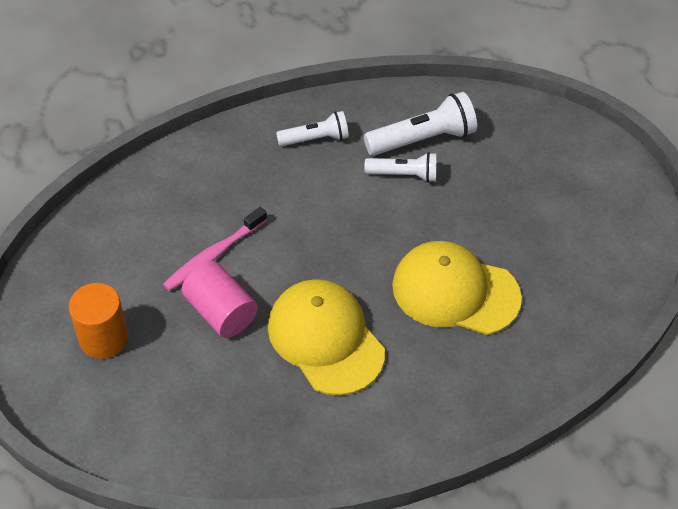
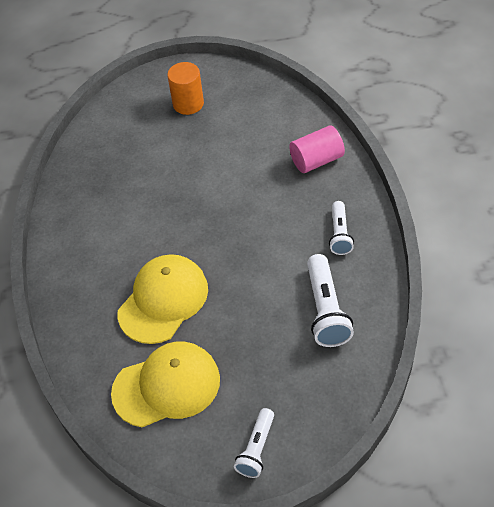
camera: 110 degrees right, 0 degrees up
pink toothbrush [163,207,267,291] -> none
pink cylinder [182,261,258,338] -> pink cylinder moved to [289,126,345,173]
yellow cap [268,279,385,396] -> yellow cap moved to [111,342,220,427]
white flashlight [365,152,437,182] -> white flashlight moved to [234,408,274,478]

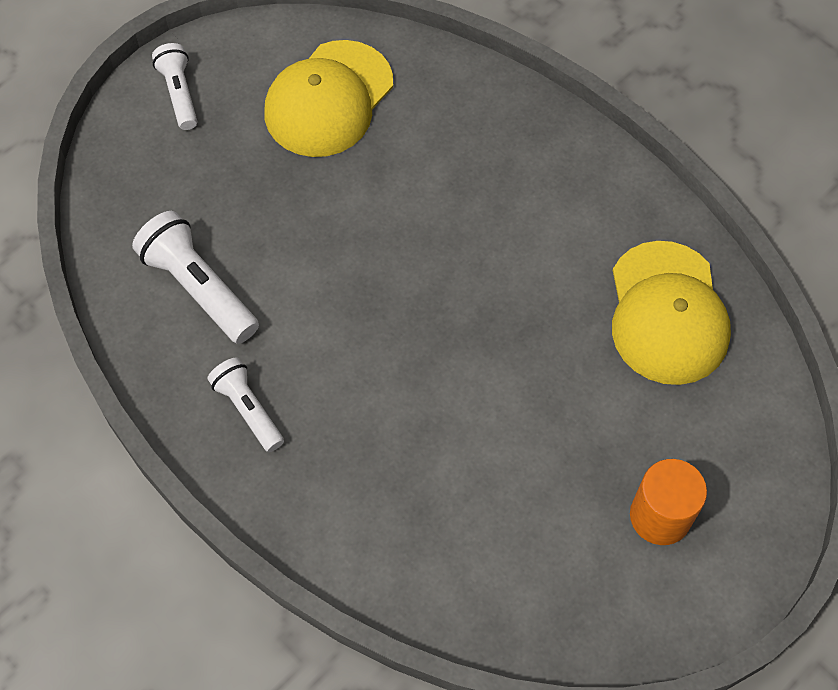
camera: 140 degrees right, 10 degrees up
yellow cap [118,254,208,344] -> yellow cap moved to [612,241,731,385]
pink cylinder [289,126,345,173] -> none

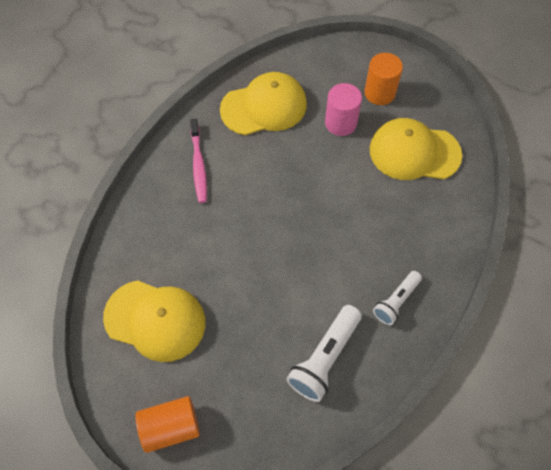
camera: 105 degrees left, 0 degrees up
white flashlight [152,43,197,130] -> orange cylinder [135,396,200,453]
none -> pink toothbrush [190,118,207,203]
none -> pink cylinder [325,83,362,136]
none -> yellow cap [370,118,462,180]

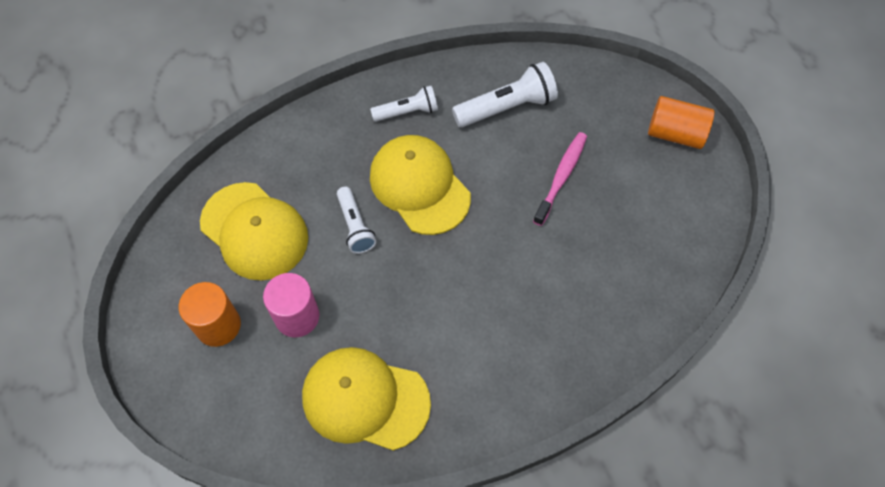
camera: 145 degrees left, 0 degrees up
yellow cap [103,280,206,362] -> yellow cap moved to [370,135,471,235]
pink toothbrush [190,118,207,203] -> pink toothbrush moved to [533,132,587,226]
none -> white flashlight [337,187,376,254]

